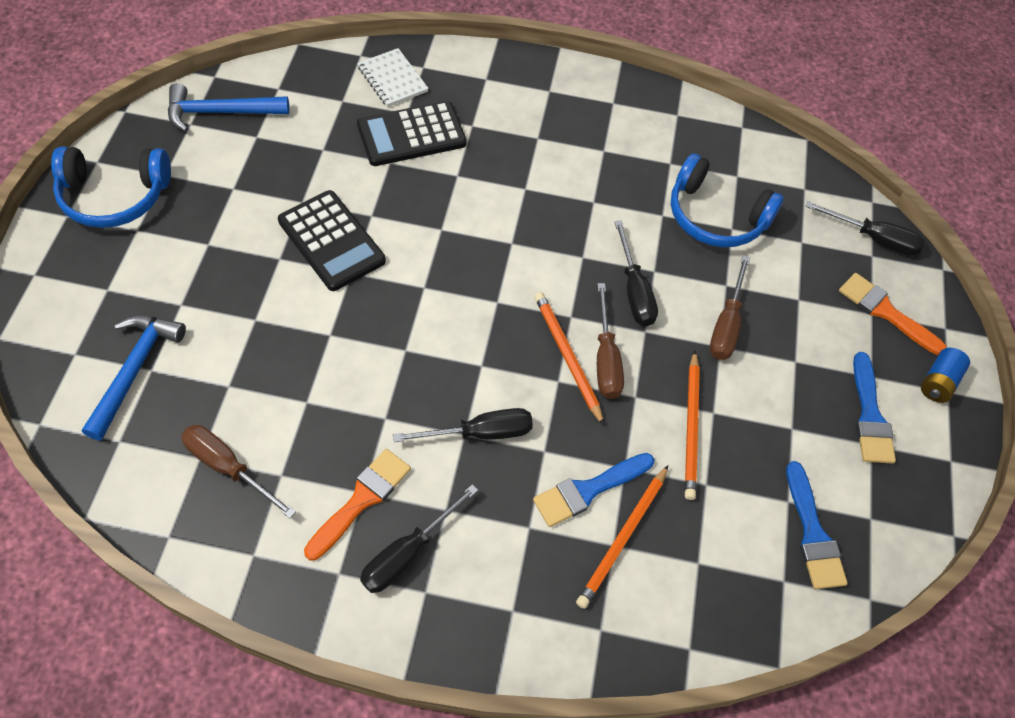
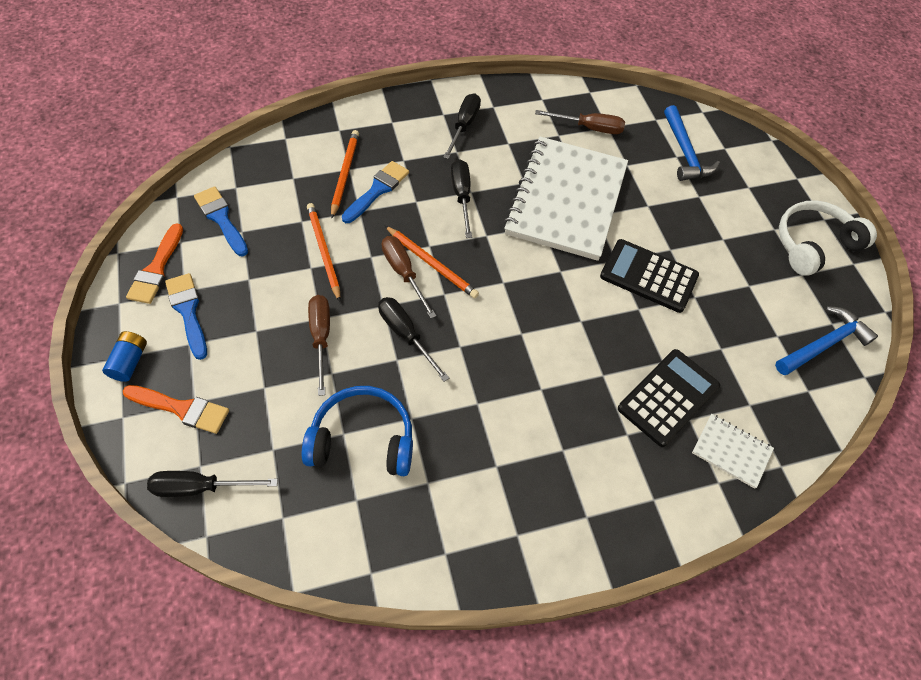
camera: 155 degrees right, 0 degrees up
blue headphones [51,147,171,228] -> white headphones [779,200,877,276]
orange brush [304,449,411,560] -> orange brush moved to [126,223,183,304]
black screwdriver [393,408,533,442] -> black screwdriver turned 120 degrees clockwise [451,159,472,238]
none -> white notebook [503,137,628,261]

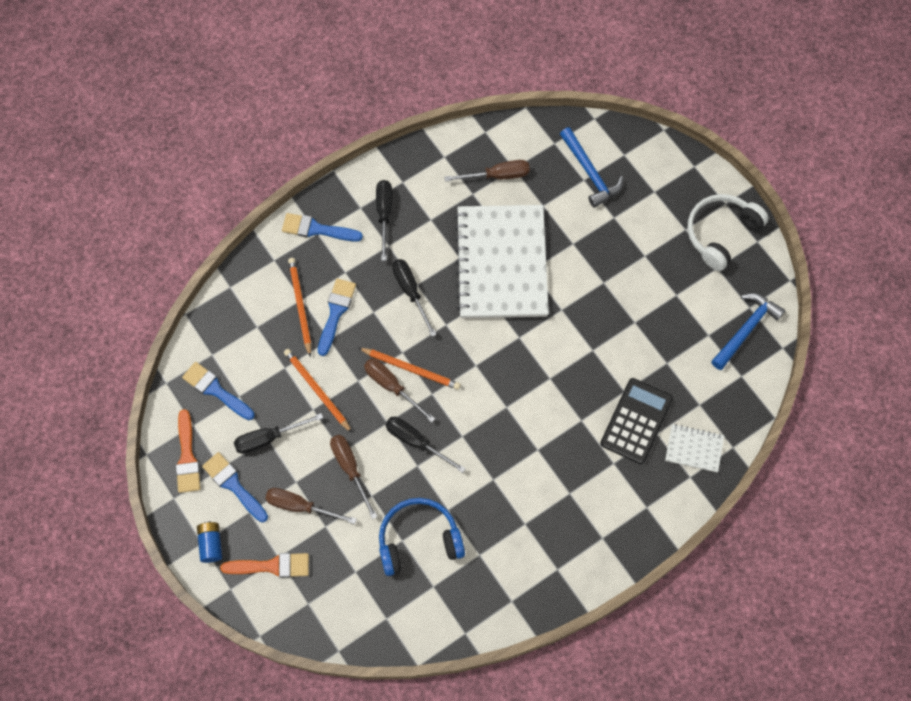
camera: 15 degrees left, 10 degrees up
black screwdriver [147,471,278,497] -> black screwdriver moved to [234,413,323,454]
black calculator [600,239,699,313] -> none
none -> brown screwdriver [265,488,356,524]
none -> blue brush [282,213,363,242]

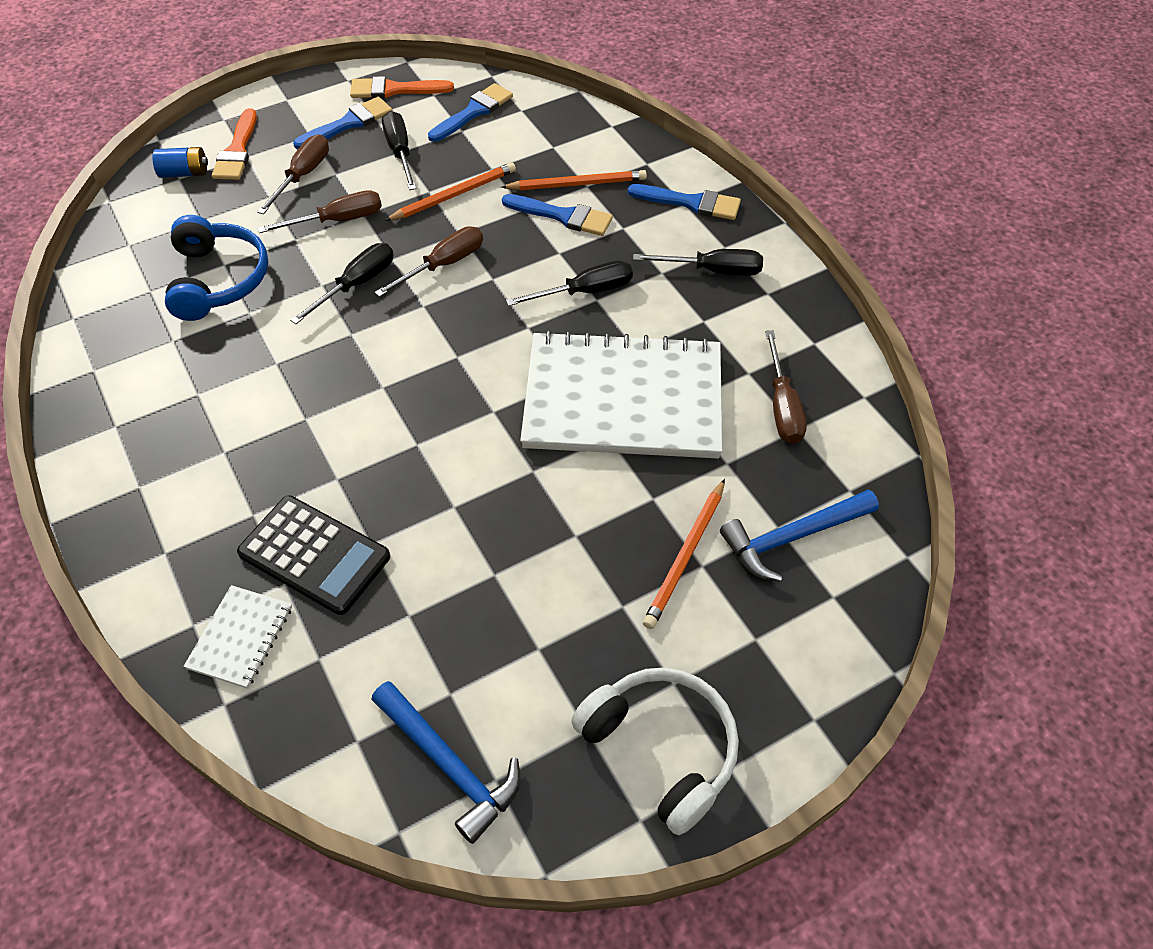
camera: 95 degrees right, 15 degrees down
blue battery [197,521,222,563] -> blue battery moved to [152,147,208,178]
blue brush [282,213,363,242] -> blue brush turned 90 degrees clockwise [628,184,741,220]
orange pencil [359,348,461,390] -> orange pencil moved to [643,479,725,629]

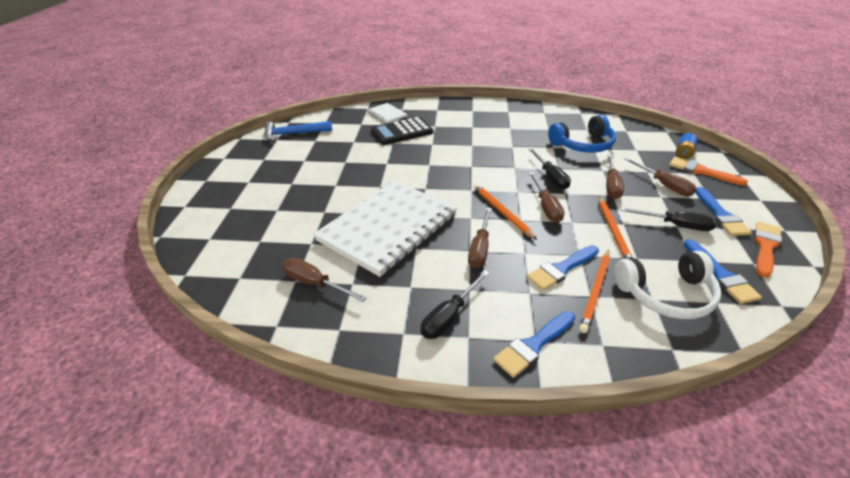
camera: 125 degrees right, 15 degrees down
blue headphones [165,215,268,321] -> blue headphones turned 45 degrees counterclockwise [548,115,616,153]
black screwdriver [506,261,633,306] -> brown screwdriver [468,207,492,268]
white headphones [571,667,739,835] -> white headphones moved to [614,251,721,319]
orange pencil [643,479,725,629] -> orange pencil moved to [474,184,537,240]
blue hammer [720,489,879,582] -> none

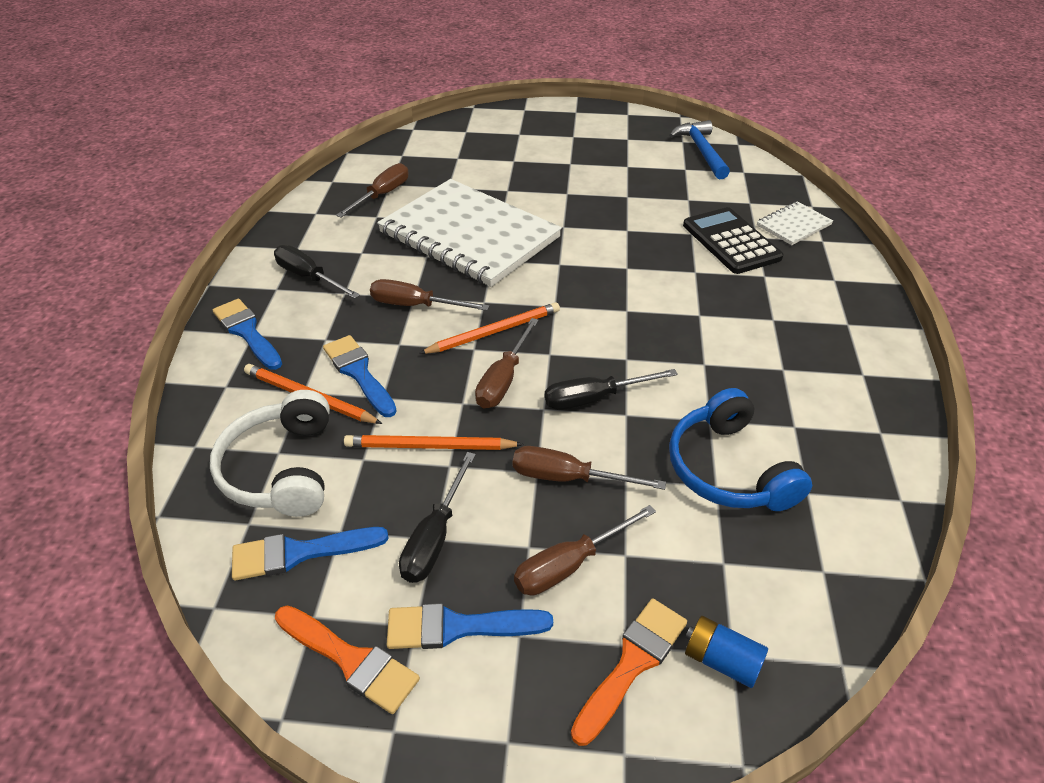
camera: 90 degrees right, 5 degrees up
brown screwdriver [529,172,565,223] -> brown screwdriver turned 60 degrees counterclockwise [475,318,539,408]

